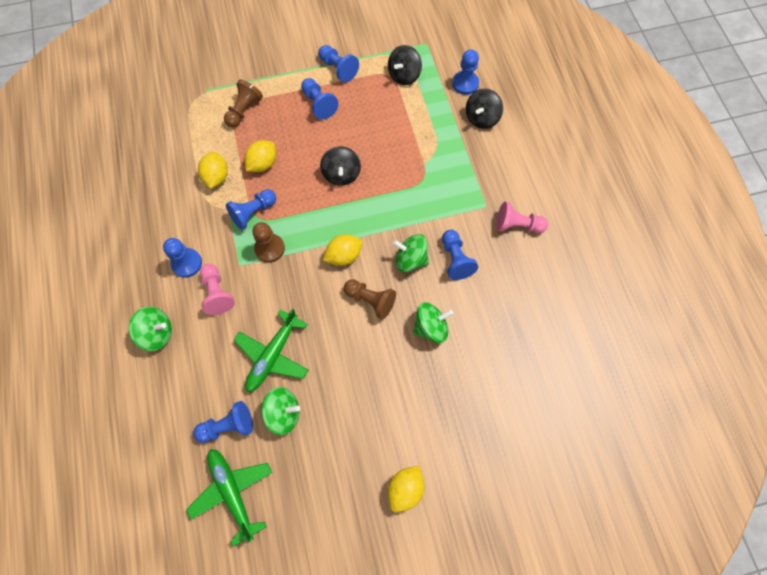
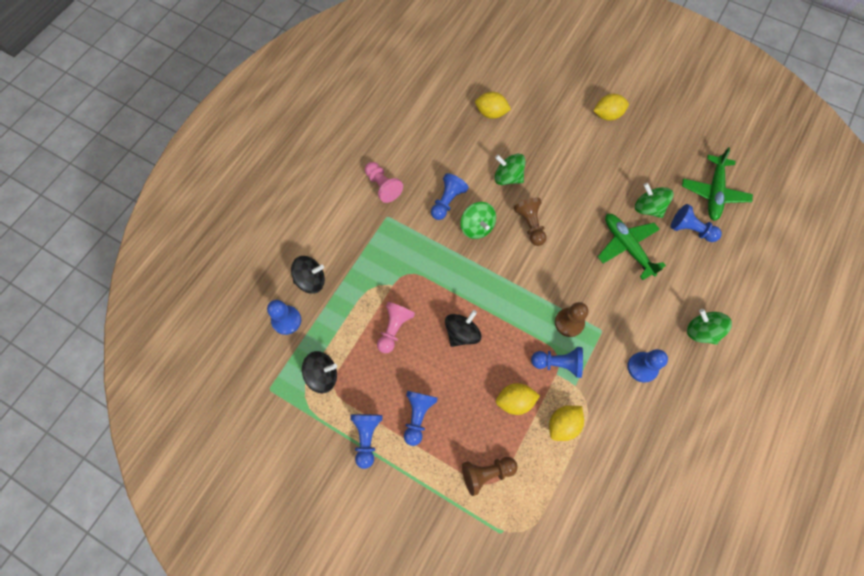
camera: 135 degrees left, 0 degrees up
pink pawn [200,264,235,315] -> pink pawn moved to [377,302,415,353]
green plane [234,308,308,392] -> green plane turned 105 degrees counterclockwise [598,214,666,280]
yellow lemon [323,234,362,266] -> yellow lemon moved to [475,92,511,119]

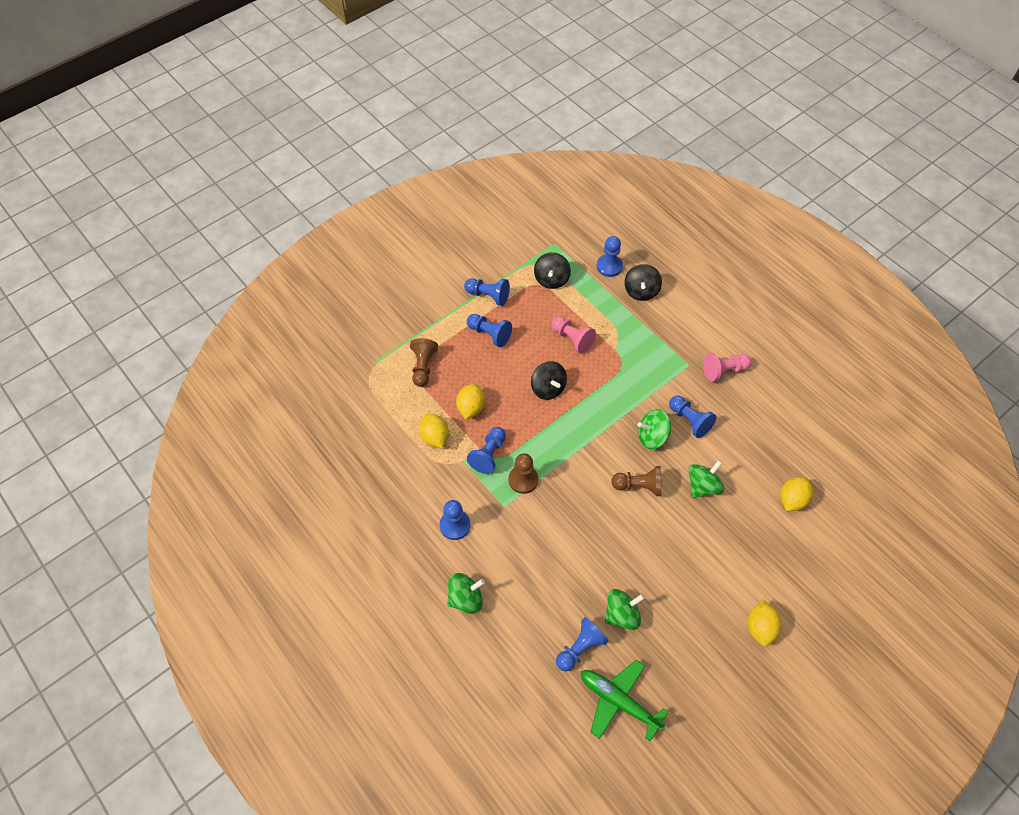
camera: 110 degrees right, 10 degrees down
green plane [598,214,666,280] -> none

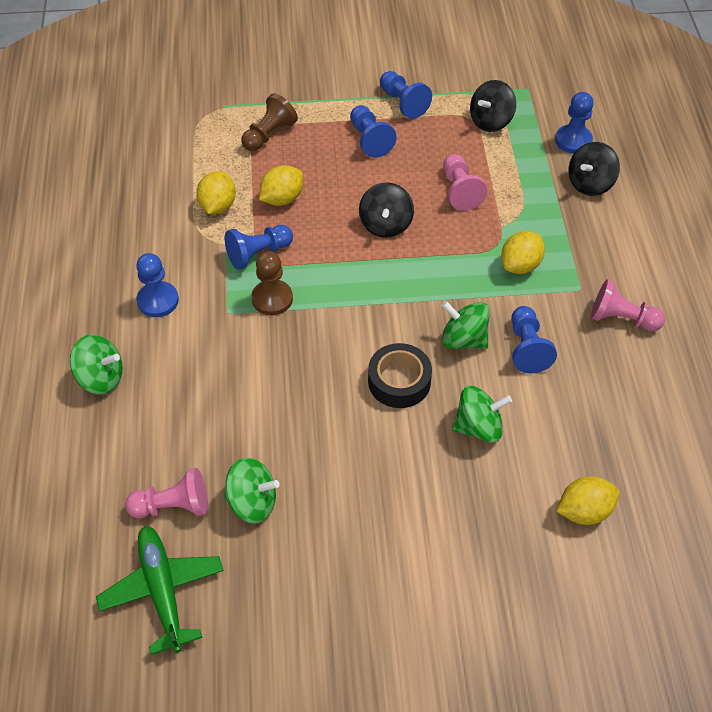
camera: 35 degrees right, 5 degrees down
blue pawn [556,617,608,671] -> pink pawn [125,468,208,518]
brown pawn [611,466,661,496] -> black tape [368,343,432,408]
yellow lemon [748,600,782,646] -> yellow lemon moved to [501,231,545,274]

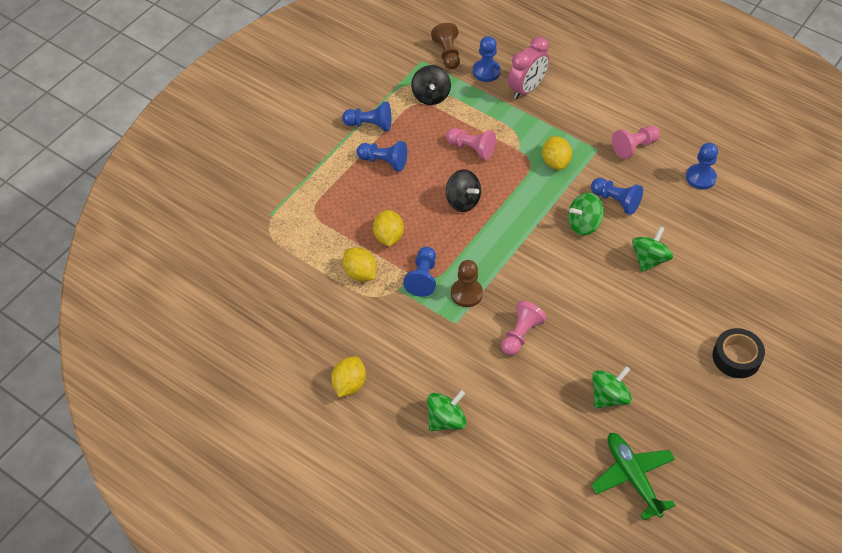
camera: 50 degrees left, 0 degrees up
green plane [96,526,224,655] -> green plane turned 45 degrees clockwise [591,433,676,521]
pink pawn [125,468,208,518] -> pink pawn moved to [501,301,547,356]
blue pawn [136,253,179,317] -> blue pawn moved to [686,143,718,189]
brown pawn [241,93,298,151] -> brown pawn moved to [431,23,460,69]
black tape [368,343,432,408] -> black tape moved to [712,328,765,378]
yellow lemon [557,476,619,525] -> yellow lemon moved to [331,356,366,397]
black spinning top [569,142,620,196] -> pink clock [508,37,549,99]

